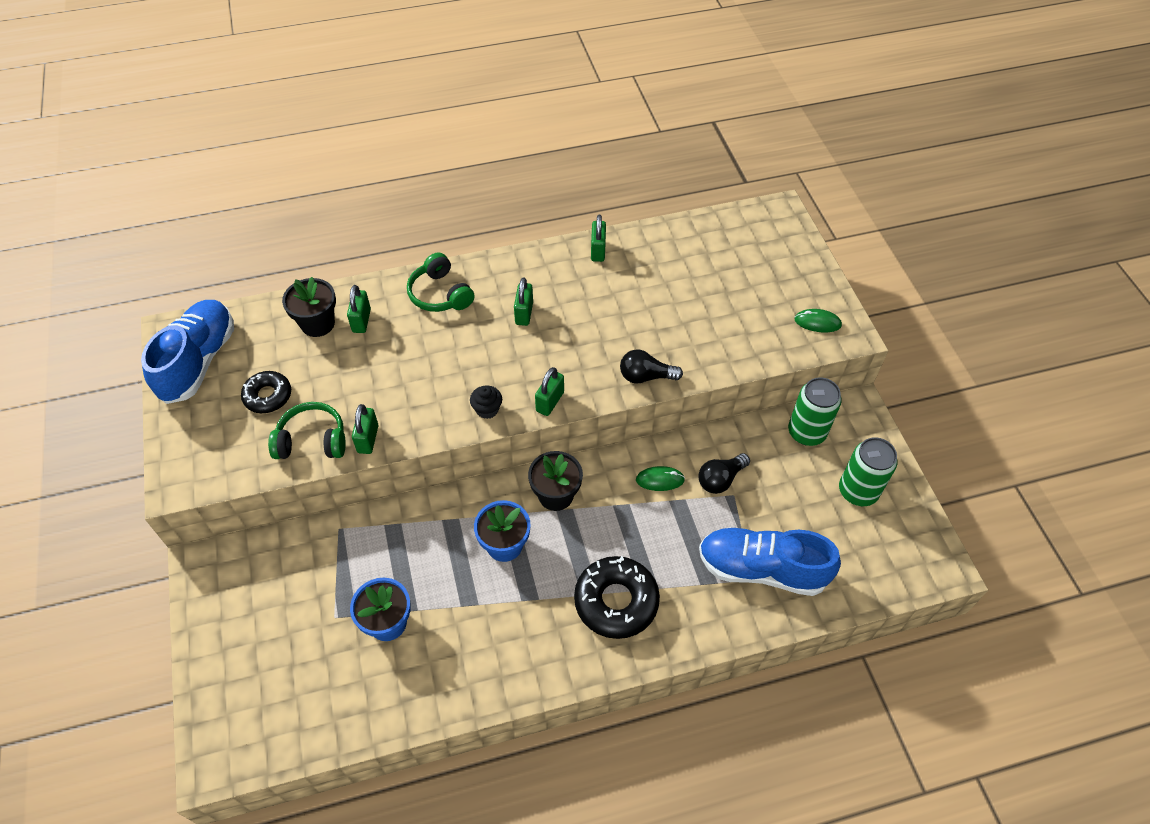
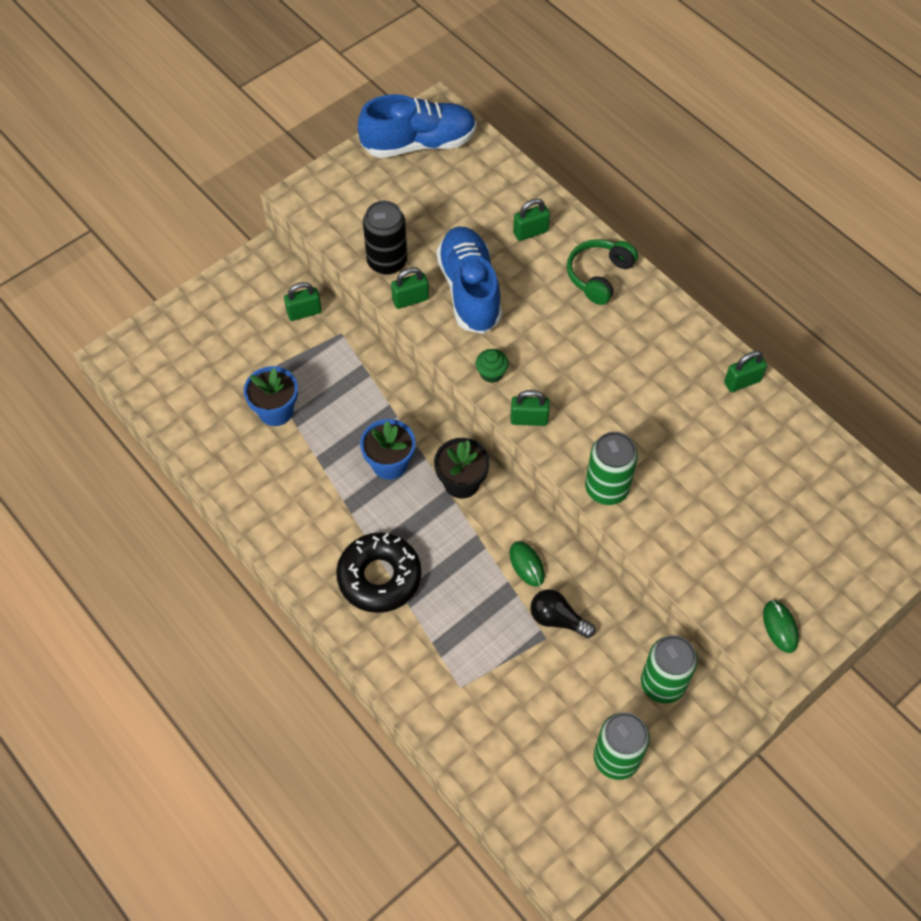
camera: 65 degrees right, 5 degrees up
black donut [241,371,291,413] -> none
green headphones [268,402,346,459] -> black can [363,201,407,275]
black flower pot [282,277,336,337] -> none
black cupcake [470,385,502,419] -> green cupcake [476,349,509,383]
green padlock [514,277,533,326] -> green padlock moved to [284,282,322,321]
black light bulb [620,349,683,384] -> green can [585,432,638,505]
blue shoe [699,527,841,596] -> blue shoe moved to [437,227,502,334]

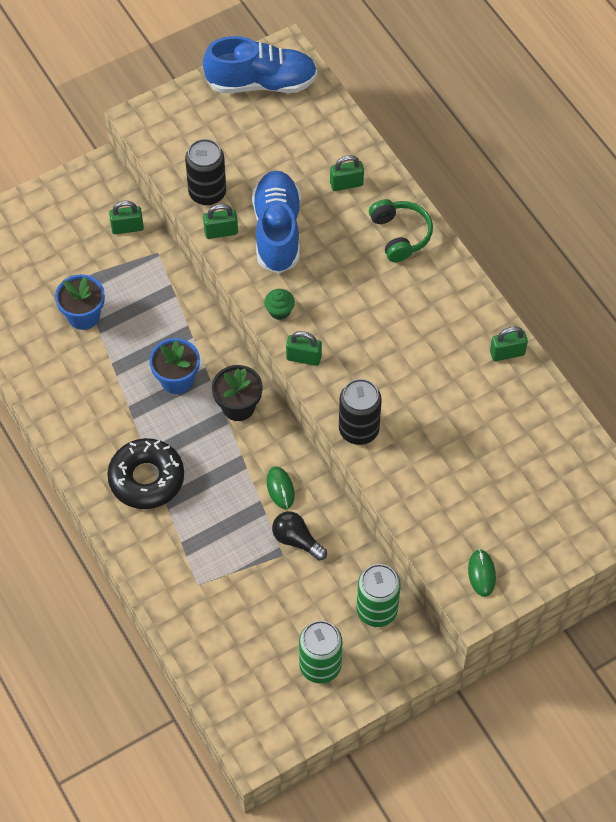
camera: 10 degrees right, 0 degrees up
green headphones [567,239,638,305] -> green headphones turned 120 degrees clockwise [369,199,433,262]
green can [585,432,638,505] -> black can [339,379,382,445]

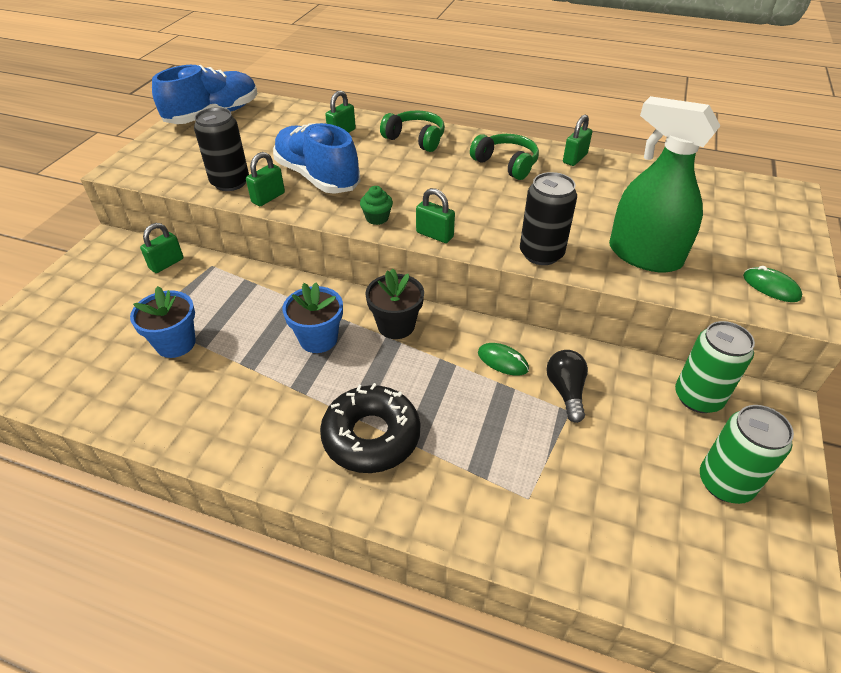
camera: 40 degrees left, 15 degrees down
black light bulb [272,511,327,561] -> black light bulb turned 90 degrees clockwise [546,350,588,423]
green padlock [286,331,322,366] -> green padlock turned 60 degrees clockwise [416,188,455,243]
none -> green headphones [470,134,539,180]
none -> green spray bottle [609,96,721,273]

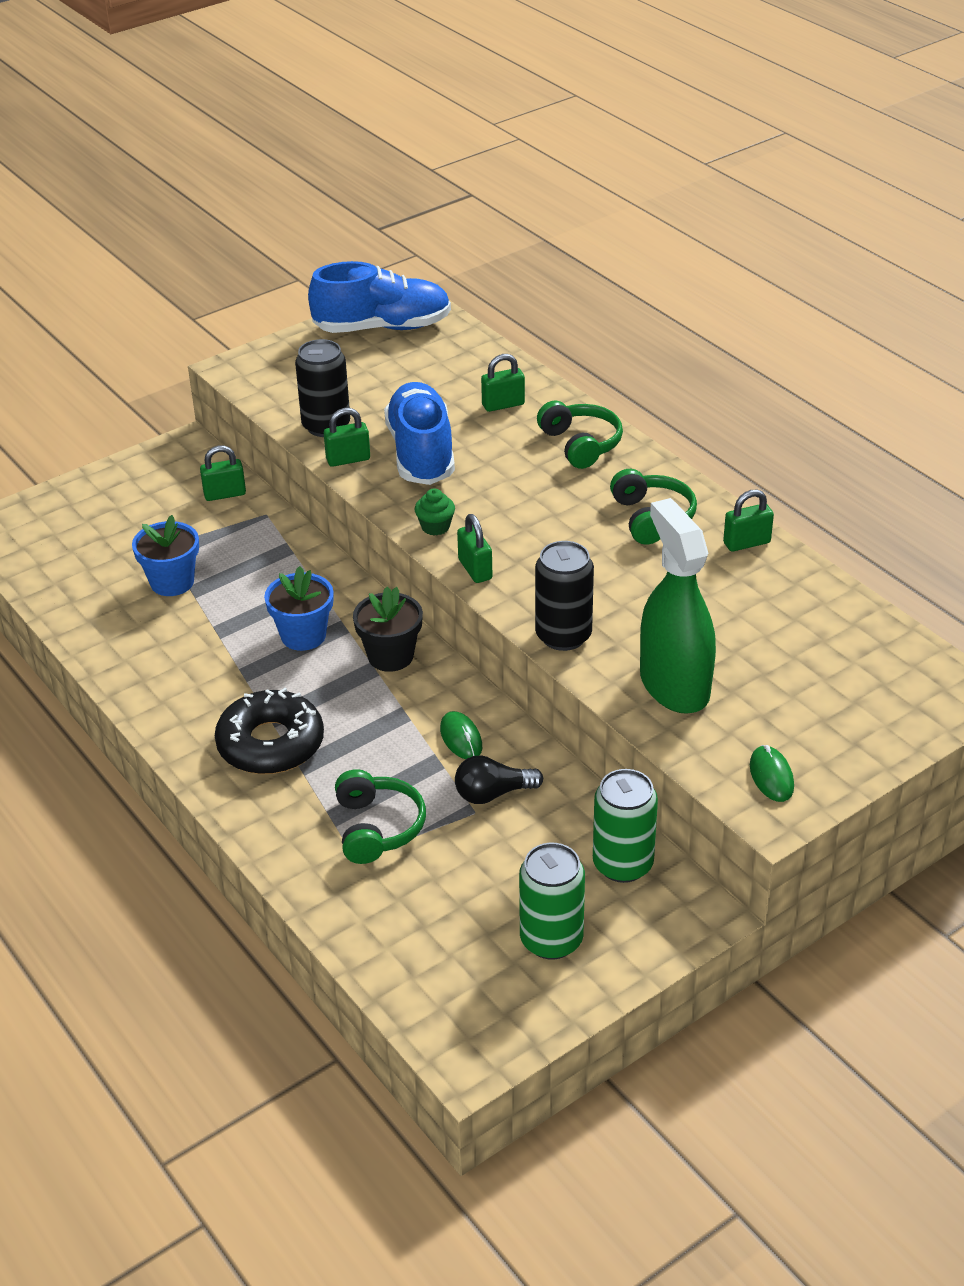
camera: 35 degrees right, 5 degrees down
black light bulb [546,350,588,423] -> black light bulb turned 135 degrees counterclockwise [455,755,543,804]
none -> green headphones [335,769,426,864]

